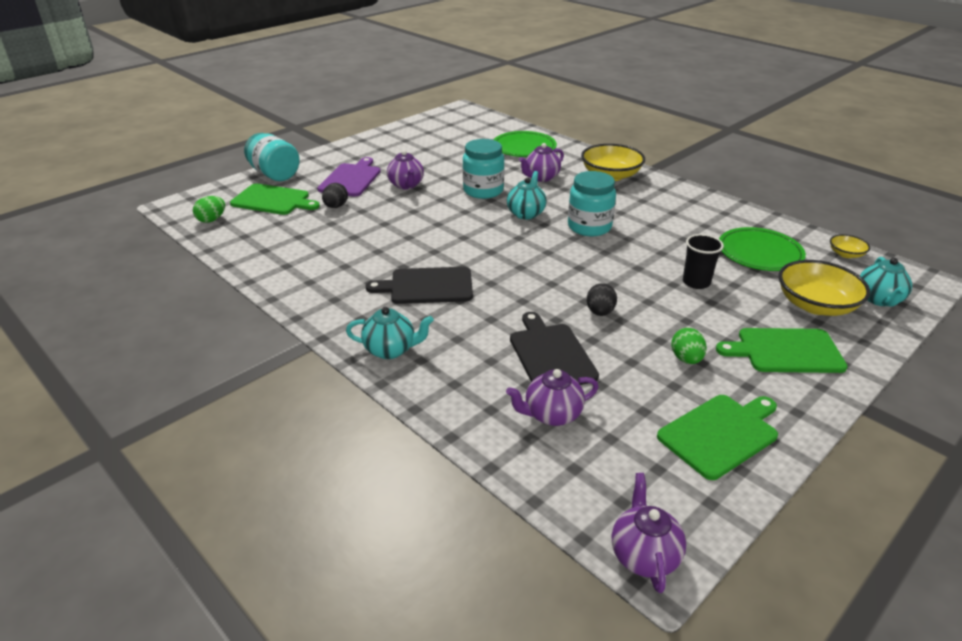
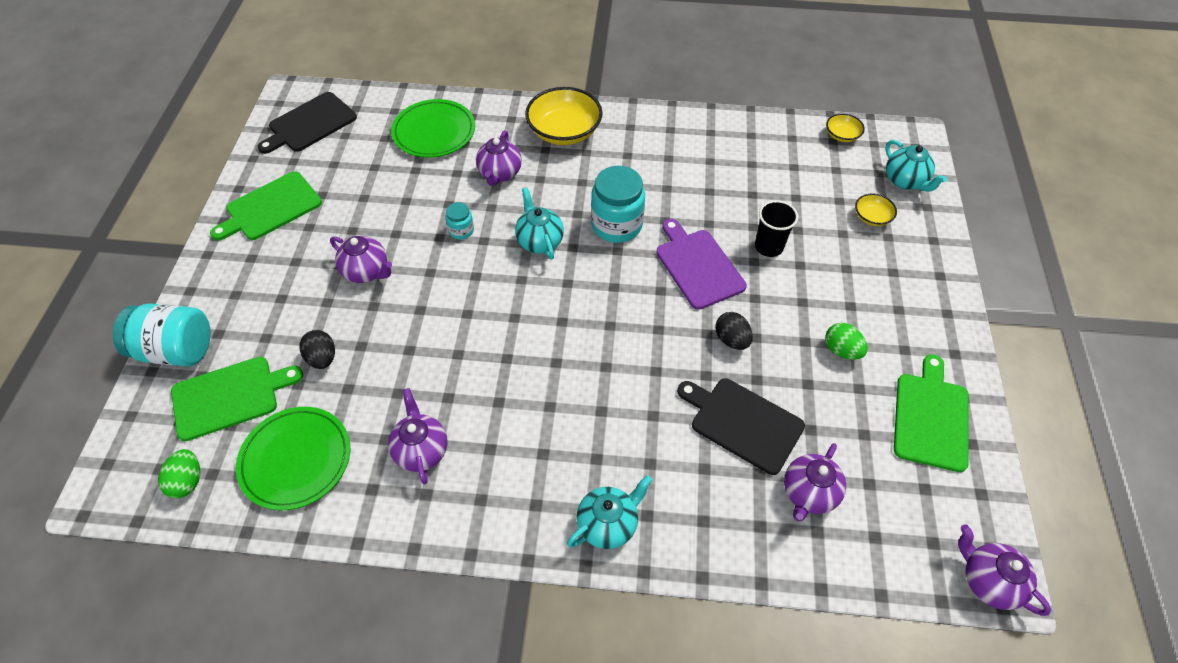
camera: 40 degrees left, 20 degrees up
purple cutting board [317,157,381,197] -> purple cutting board moved to [656,219,747,310]
black cutting board [366,267,473,304] -> black cutting board moved to [258,92,357,154]
turquoise jar [463,139,504,199] -> turquoise jar [446,202,474,240], size x0.49
green cutting board [716,328,848,373] -> green cutting board moved to [210,171,322,240]
green plate [719,227,806,271] -> green plate moved to [236,407,350,510]
yellow bowl [778,260,870,316] -> yellow bowl [855,193,897,226], size x0.49
none -> purple teapot [388,388,448,485]

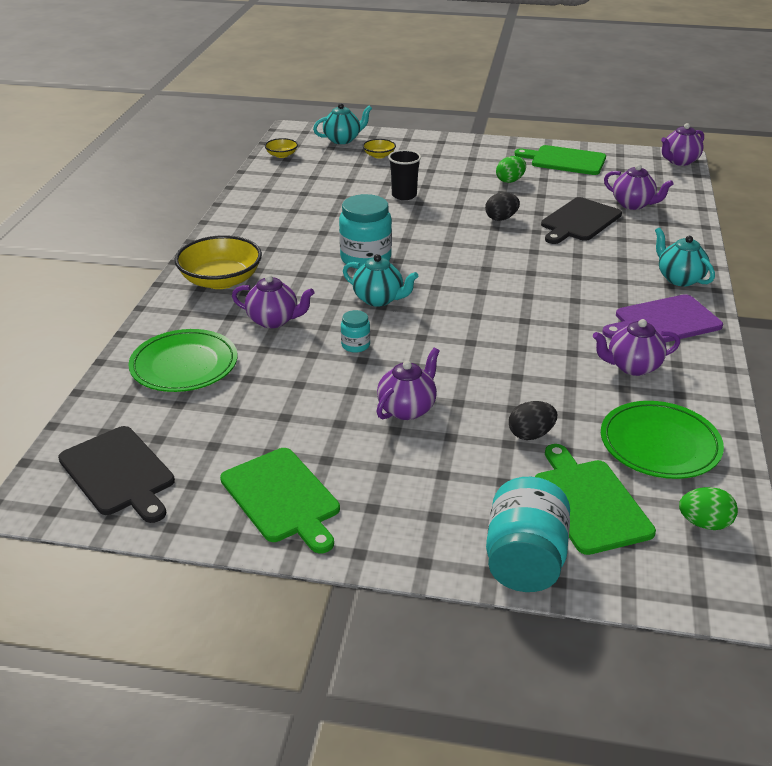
camera: 85 degrees left, 20 degrees down
turquoise teapot [515,187,564,260] -> turquoise teapot turned 135 degrees counterclockwise [343,254,418,307]
purple cutting board [656,219,747,310] -> purple cutting board moved to [602,294,723,343]

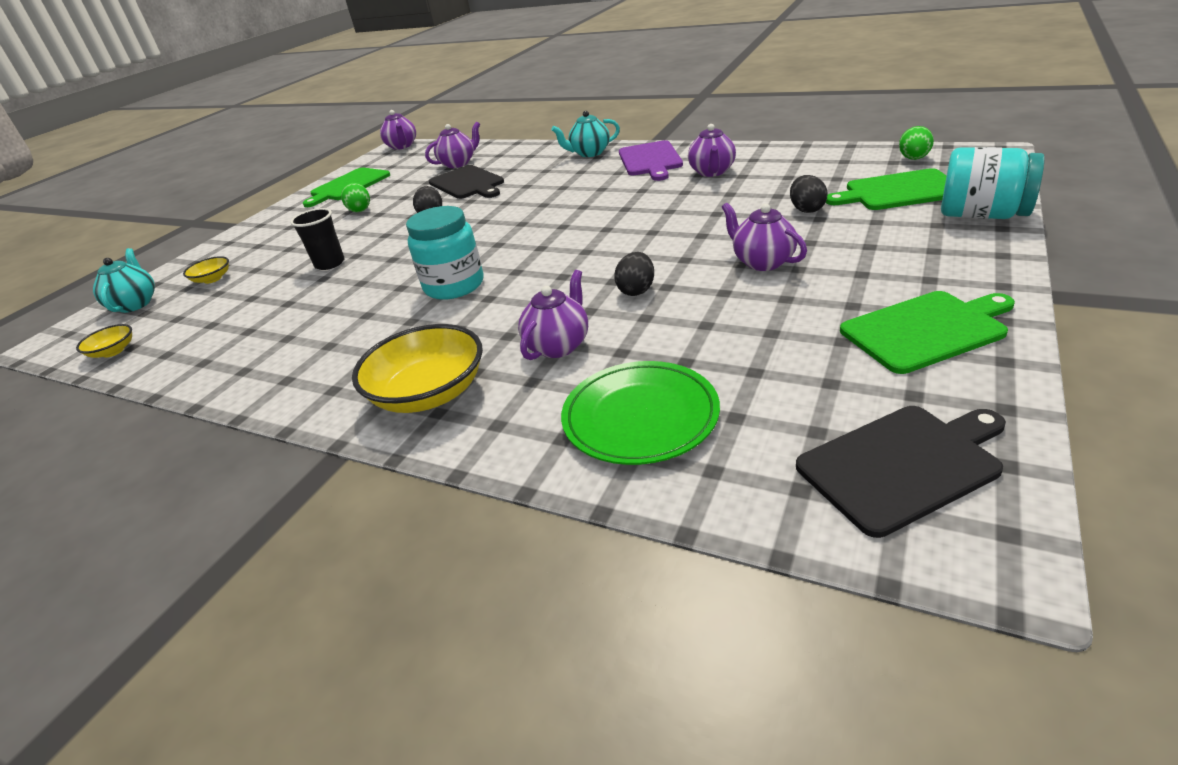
camera: 70 degrees left, 0 degrees up
turquoise jar [341,310,370,353] -> black egg [614,252,654,296]
turquoise teapot [343,254,418,307] -> none
green plate [601,401,724,479] -> none

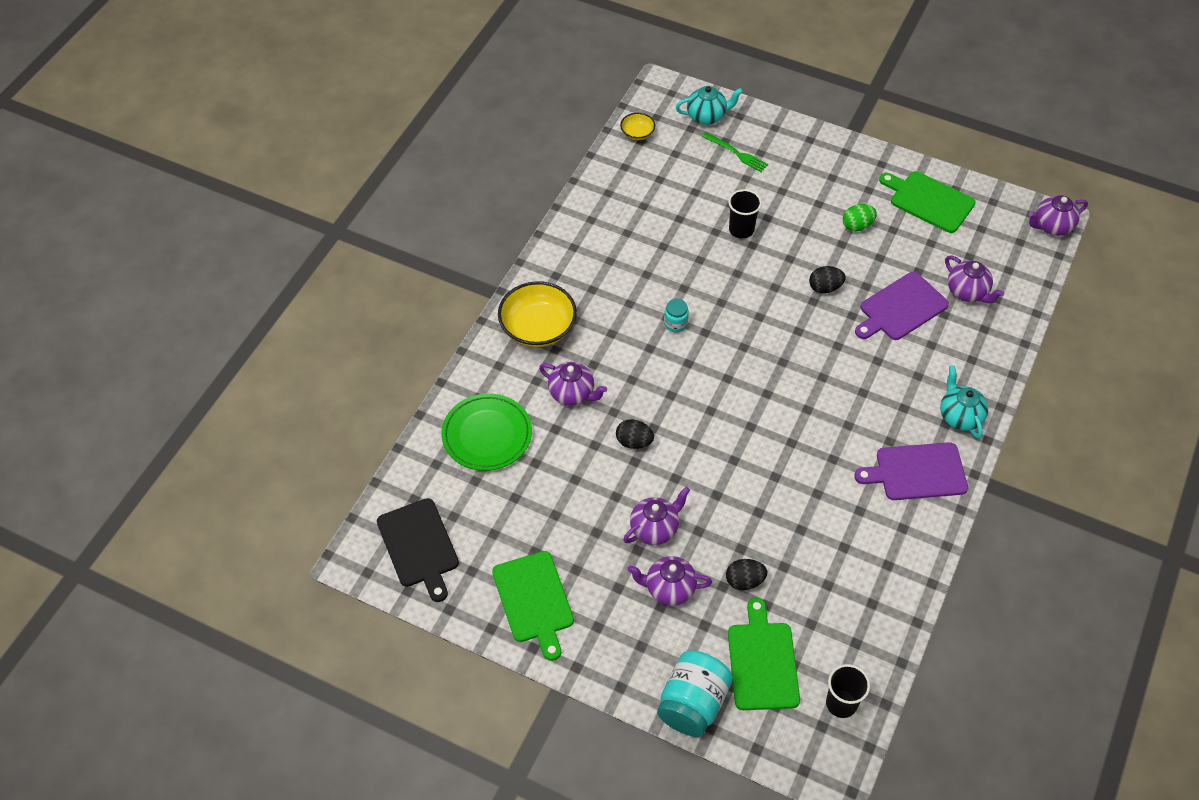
camera: 85 degrees right, 20 degrees up
yellow bowl [183,256,229,284] -> green fork [702,133,768,172]
turquoise jar [406,206,484,300] -> turquoise jar [664,299,689,332], size x0.49
black cutting board [429,165,504,199] -> purple cutting board [855,272,949,340]
purple teapot [688,124,736,177] -> purple teapot moved to [627,556,712,606]
green egg [899,126,934,160] -> black cup [826,664,870,718]

